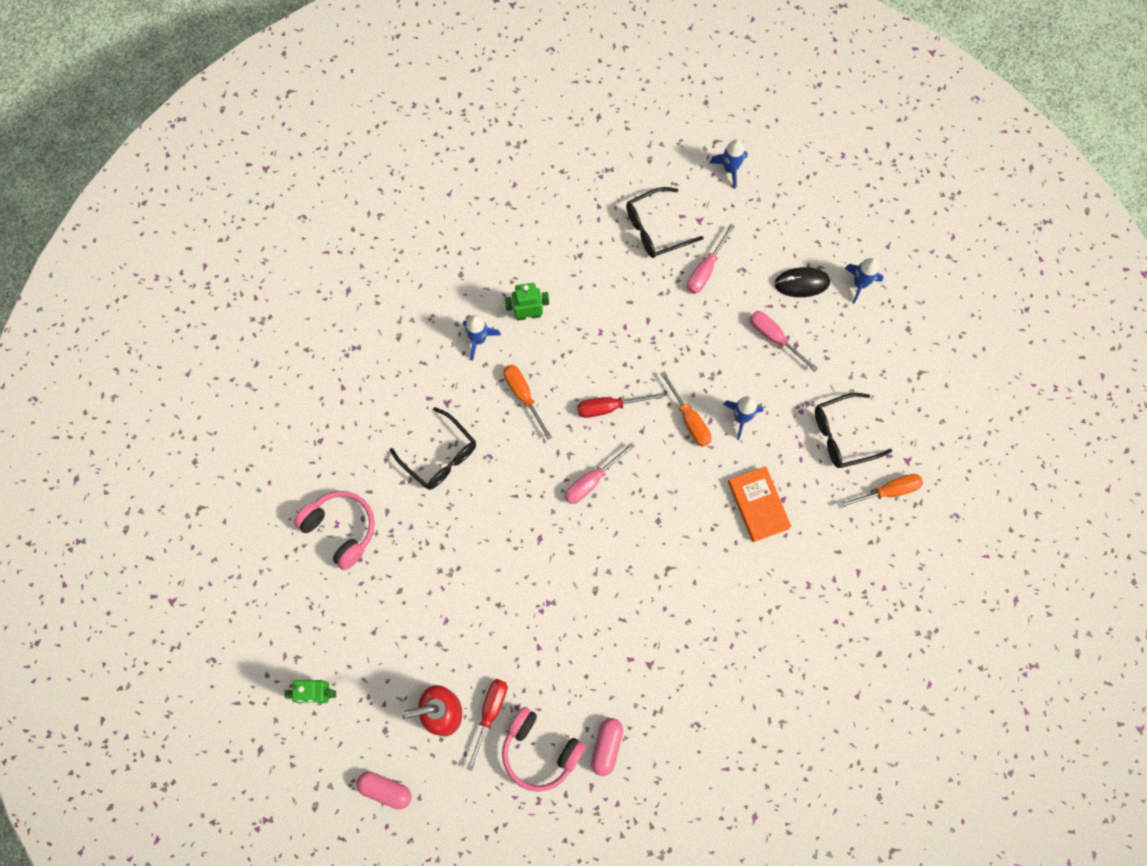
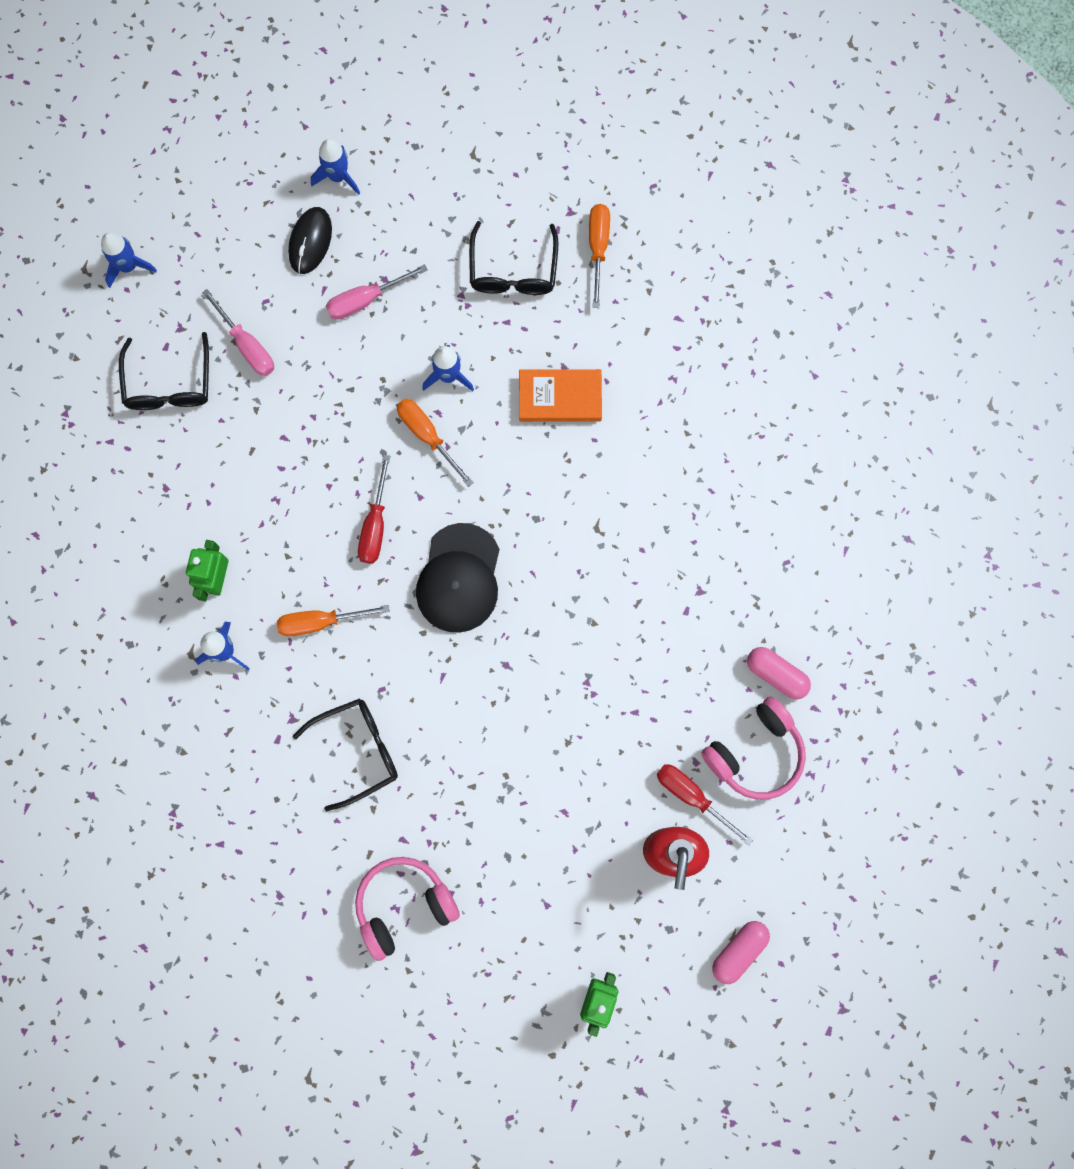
camera: 70 degrees left, 5 degrees up
pink screwdriver [565,442,635,504] -> black cap [416,523,500,633]
orange screwdriver [660,371,712,447] -> orange screwdriver turned 120 degrees counterclockwise [397,399,474,487]

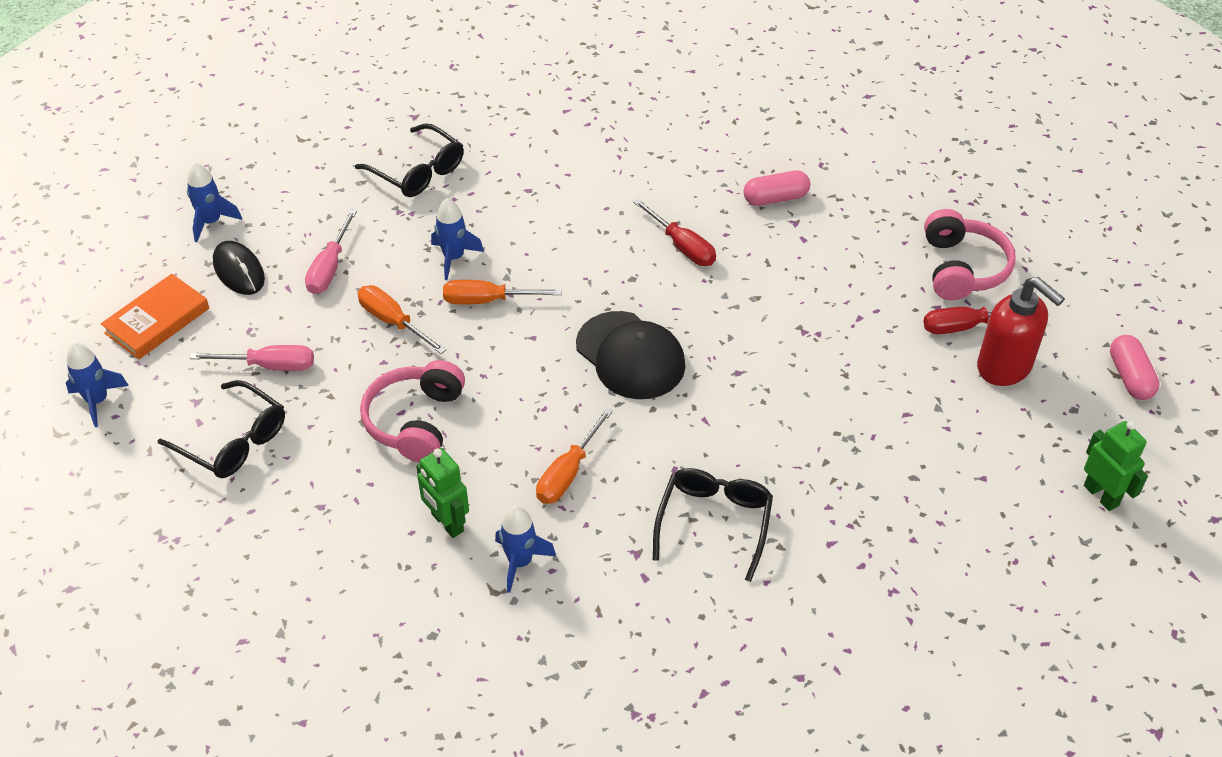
camera: 50 degrees left, 30 degrees down
pink headphones [355,857,460,961] -> pink headphones moved to [360,360,465,463]
red screwdriver [358,455,390,564] -> red screwdriver moved to [633,198,716,266]
orange book [519,369,602,422] -> orange book moved to [101,274,209,359]
orange screwdriver [589,204,610,308] -> orange screwdriver moved to [358,285,446,354]
pink capsule [747,647,811,699] -> pink capsule moved to [743,171,810,206]

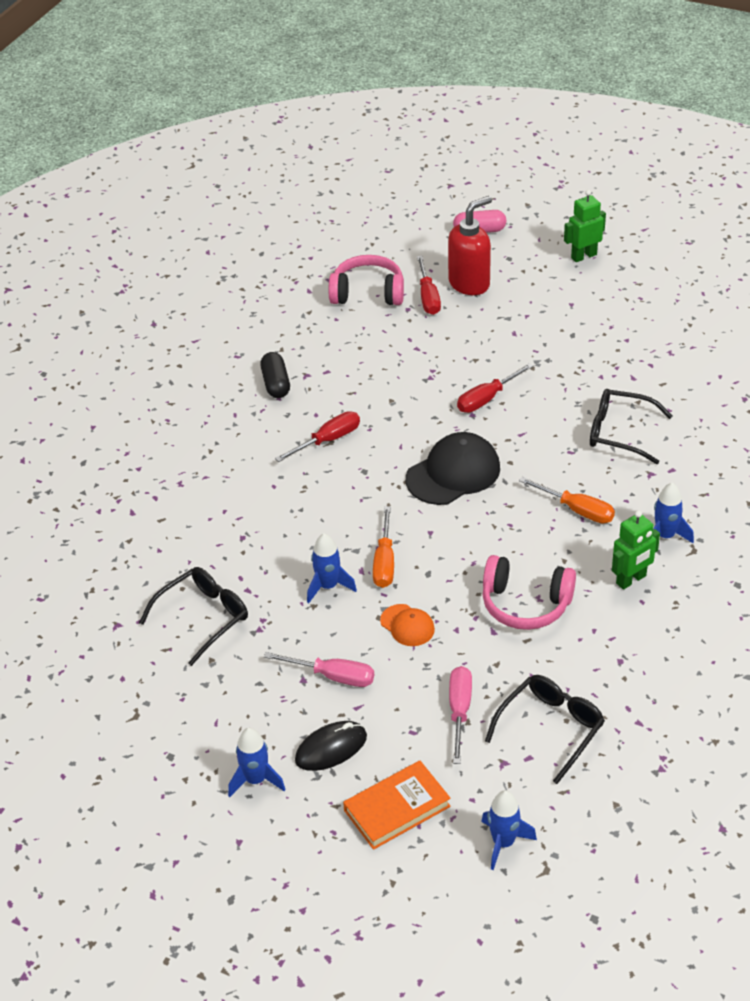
camera: 85 degrees left, 5 degrees down
orange book [101,274,209,359] -> orange book turned 75 degrees counterclockwise [343,761,451,850]
orange screwdriver [358,285,446,354] -> orange cap [380,604,435,646]
pink capsule [743,171,810,206] -> black capsule [260,352,290,398]
none -> red screwdriver [457,363,534,413]

